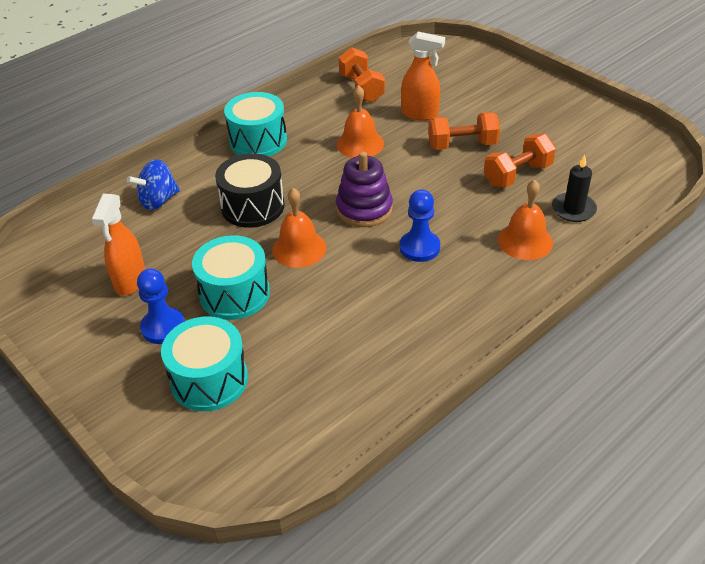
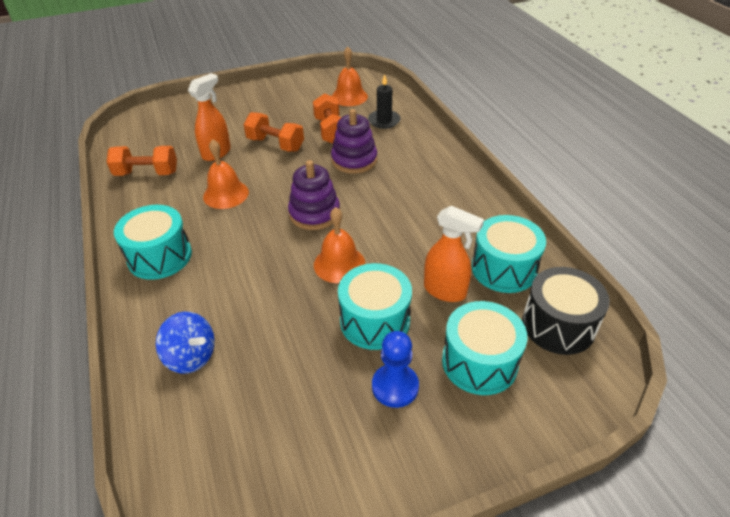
camera: 70 degrees left, 0 degrees up
orange spray bottle [91,194,145,296] -> orange spray bottle moved to [424,206,484,302]
blue spinning top [127,159,180,210] -> blue spinning top turned 45 degrees counterclockwise [156,311,215,373]
black drum [215,153,285,228] -> black drum moved to [522,267,610,355]
blue pawn [400,190,440,262] -> none
orange dumbbell [428,112,500,150] -> orange dumbbell turned 75 degrees counterclockwise [243,112,304,152]
orange bell [498,180,553,260] -> orange bell moved to [332,46,368,106]
none -> purple stacking toy [331,109,377,174]
none -> turquoise drum [472,215,546,293]

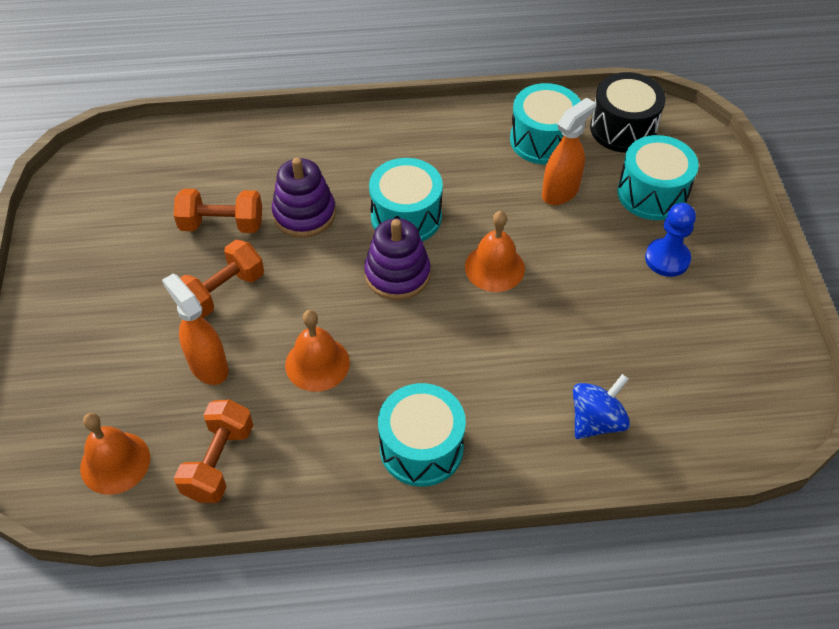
camera: 75 degrees left, 10 degrees up
orange bell [332,46,368,106] -> orange bell moved to [80,413,150,495]
turquoise drum [338,263,412,350] -> turquoise drum moved to [369,158,443,241]
black candle [368,74,400,129] -> none

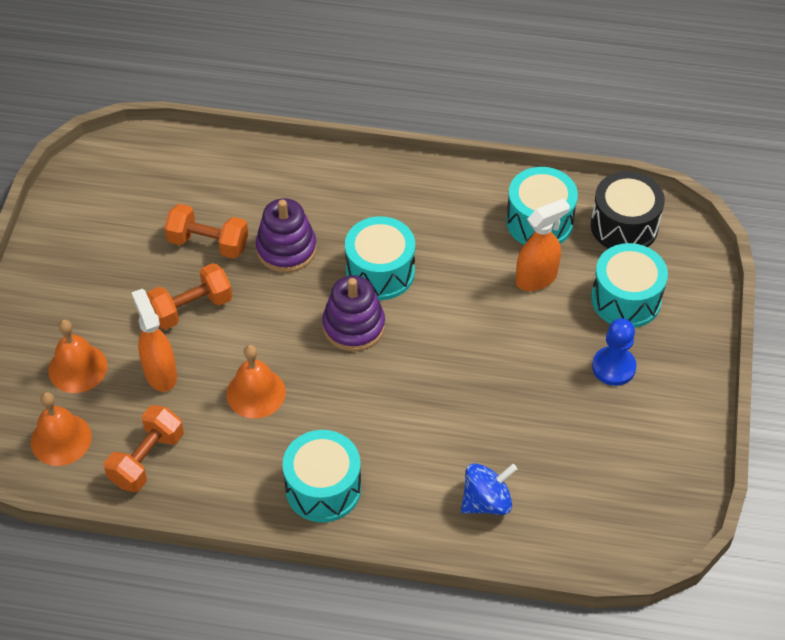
camera: 15 degrees right, 0 degrees up
orange bell [465,211,525,292] -> orange bell moved to [48,319,108,393]

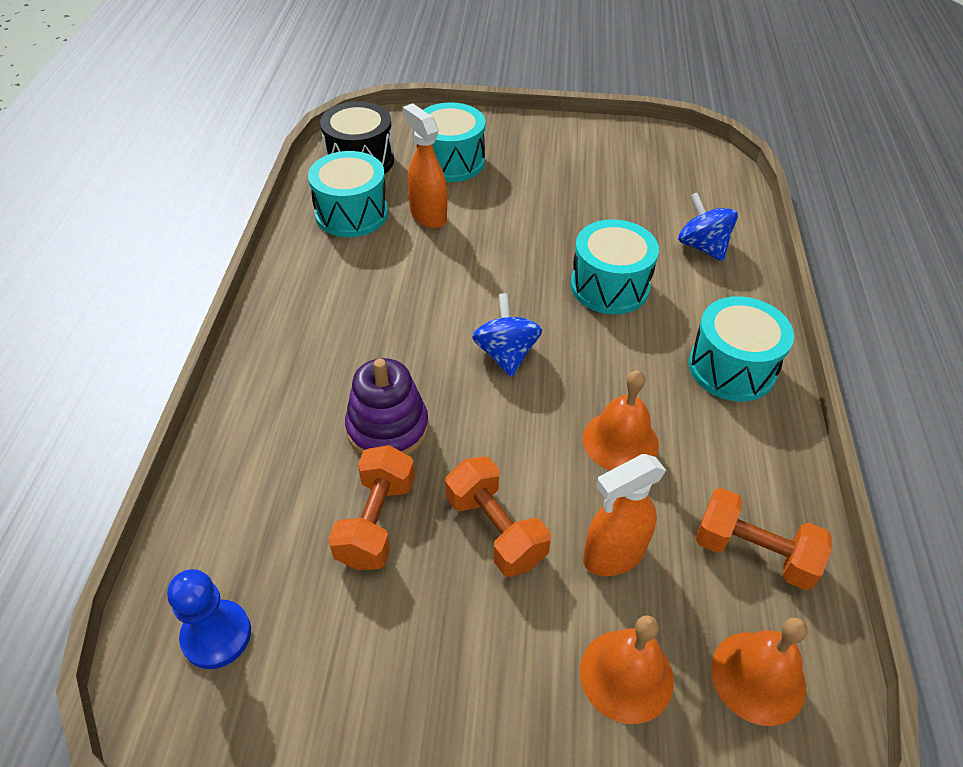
camera: 95 degrees left, 5 degrees down
purple stacking toy [322,275,385,352] -> blue spinning top [472,293,542,377]
turquoise drum [345,216,415,300] -> turquoise drum moved to [571,219,659,314]
blue pawn [592,318,637,386] -> blue pawn moved to [167,569,251,669]

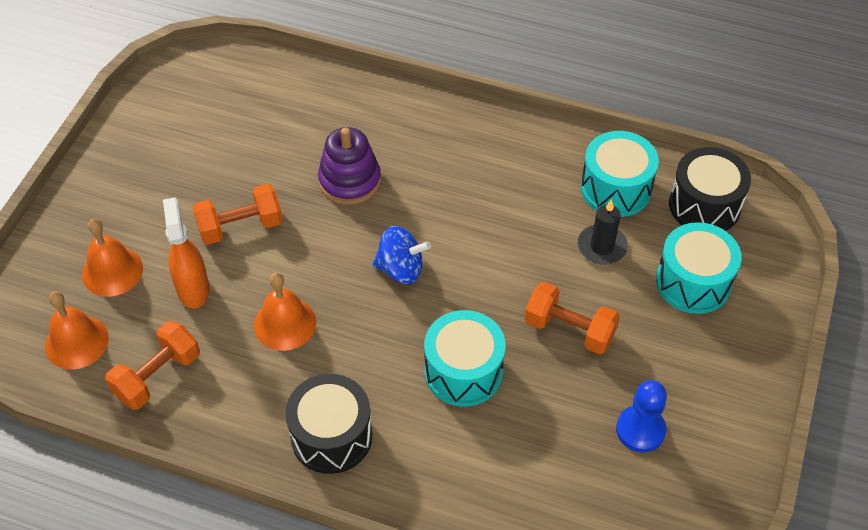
camera: 105 degrees right, 5 degrees up
blue pawn [167,569,251,669] -> blue pawn moved to [616,380,667,452]
orange dumbbell [328,445,415,570] -> orange dumbbell moved to [525,282,620,354]
orange spray bottle [403,103,447,228] -> black candle [578,199,628,265]
blue spinning top [678,193,738,261] -> none
turquoise drum [689,296,794,402] -> black drum [285,374,372,474]

